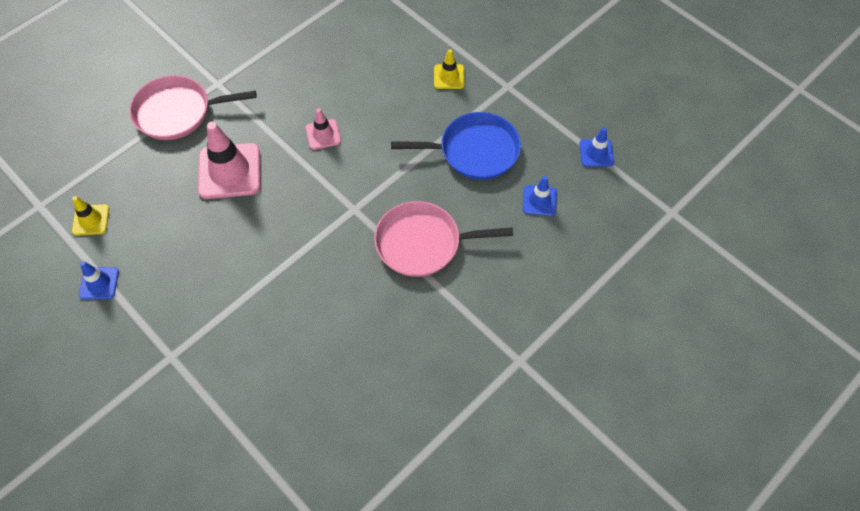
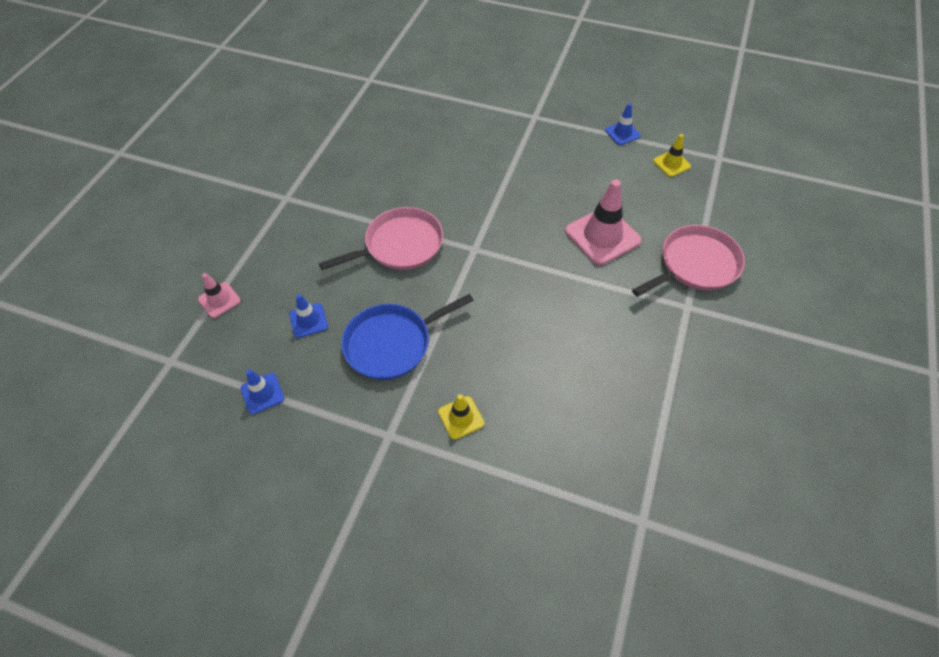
camera: 155 degrees right, 5 degrees down
pink traffic cone [306,108,341,150] -> pink traffic cone moved to [198,273,241,318]

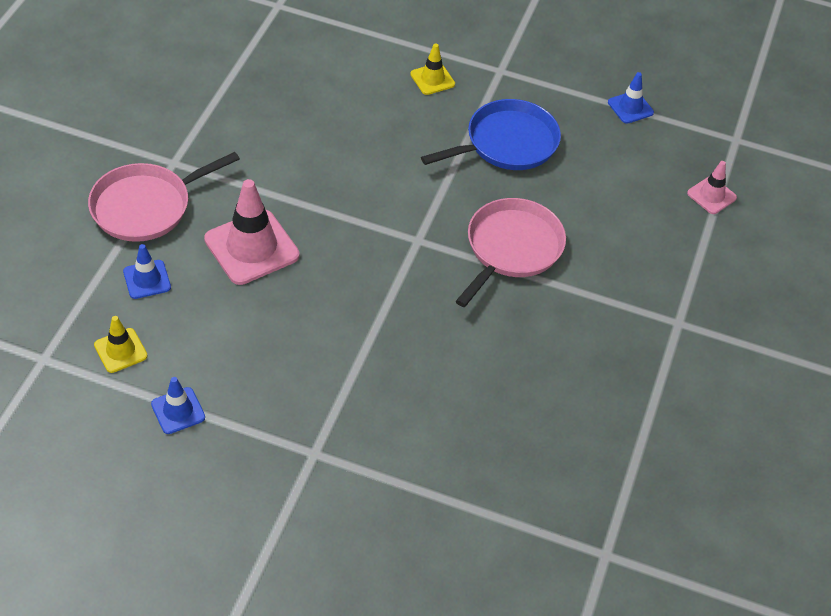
camera: 175 degrees right, 5 degrees down
blue traffic cone [289,294,328,338] -> blue traffic cone moved to [123,244,171,299]
pink pan [319,207,443,270] -> pink pan turned 150 degrees clockwise [456,198,566,307]

